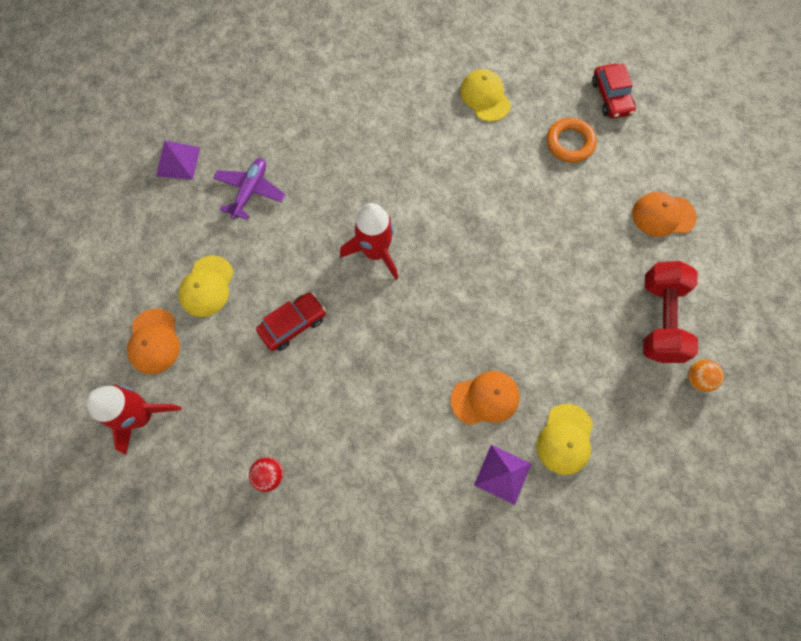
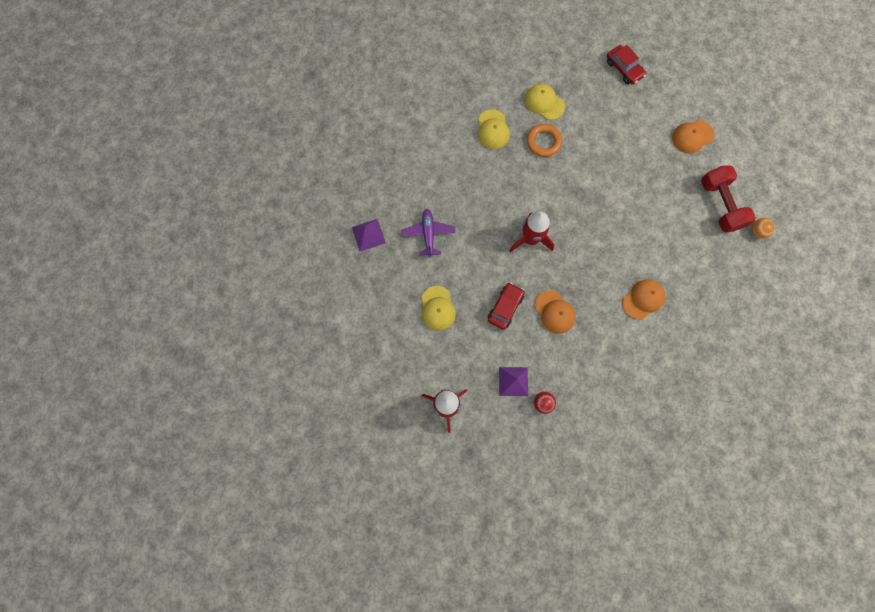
camera: 25 degrees left, 5 degrees up
orange cap [127,309,180,374] -> orange cap moved to [535,290,576,334]
purple pyramid [474,445,531,505] -> purple pyramid moved to [499,367,528,396]
yellow cap [537,404,593,475] -> yellow cap moved to [478,110,510,149]
orange ring [547,118,597,163] -> orange ring moved to [527,124,562,157]

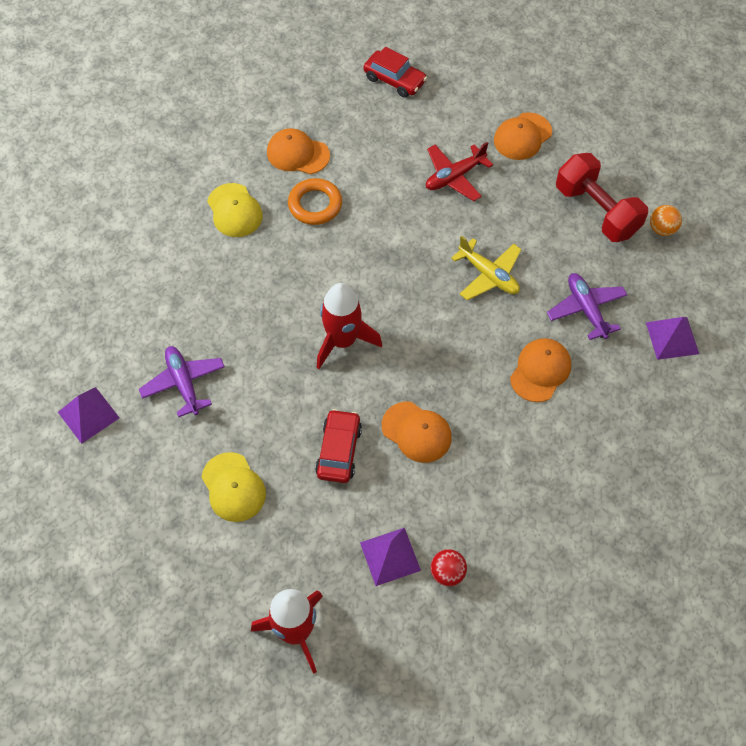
camera: 20 degrees left, 15 degrees down
yellow cap [525,84,565,120] -> orange cap [267,128,330,174]
none -> red plane [426,142,493,201]
none -> yellow plane [451,236,522,300]
none -> purple plane [547,273,627,340]
none -> purple pyramid [646,317,699,360]

